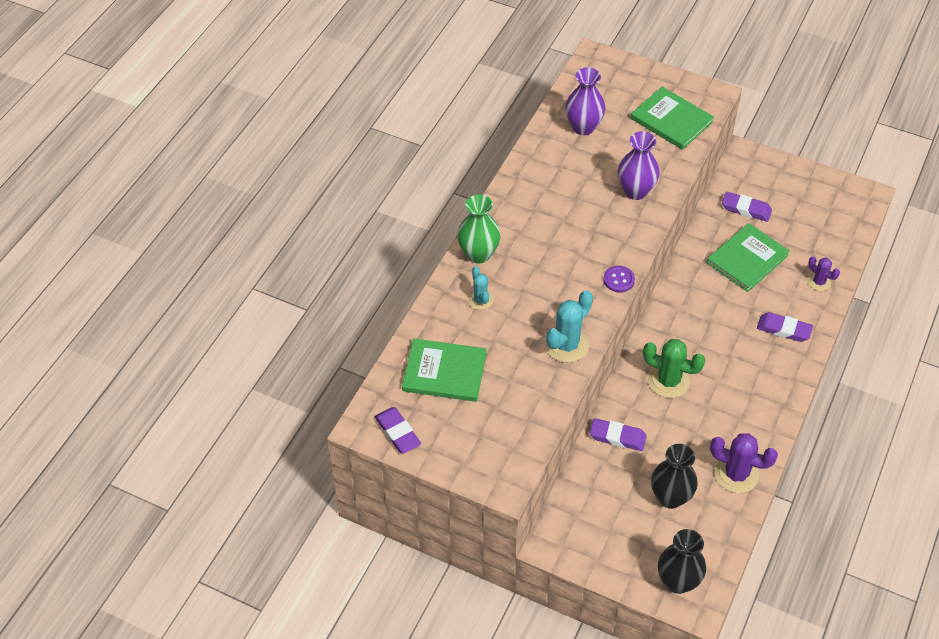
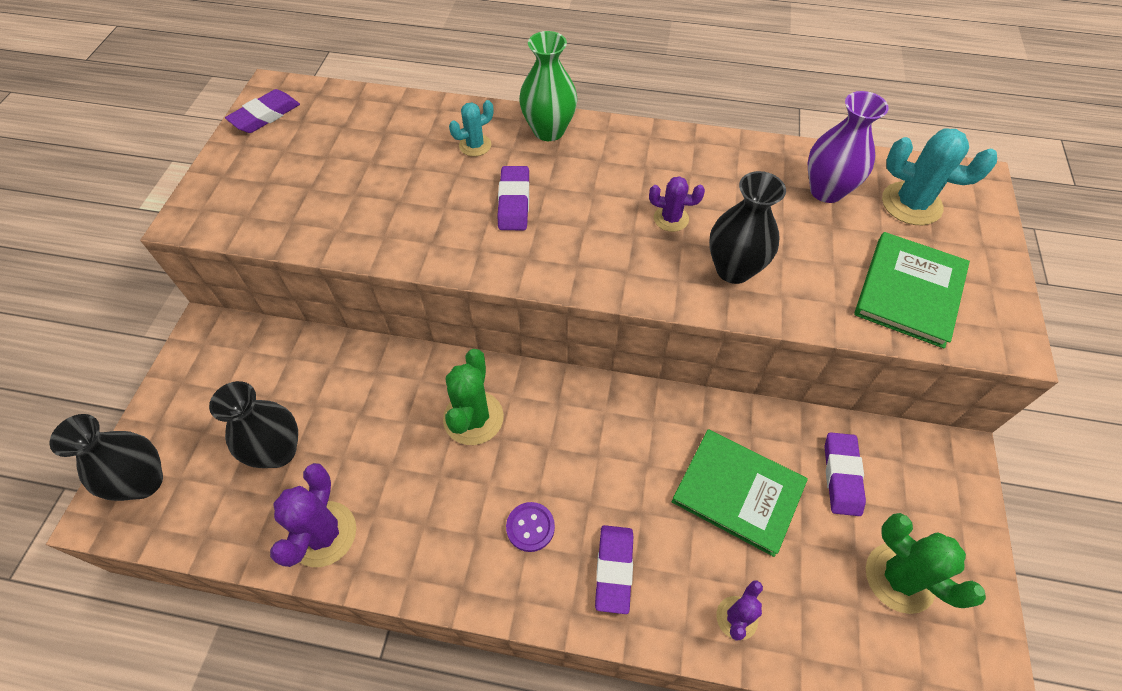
camera: 75 degrees right, 5 degrees up
green book [402,339,487,402] -> none
turquoise cactus [545,290,593,363] -> turquoise cactus moved to [882,128,997,225]
purple eraser [590,418,647,451] -> purple eraser moved to [498,166,529,230]
purple button [603,266,635,293] -> purple button moved to [506,502,555,552]
purple vase [618,131,660,200] -> black vase [709,171,786,284]
none -> purple cactus [649,176,705,232]
none -> green cactus [866,513,986,614]

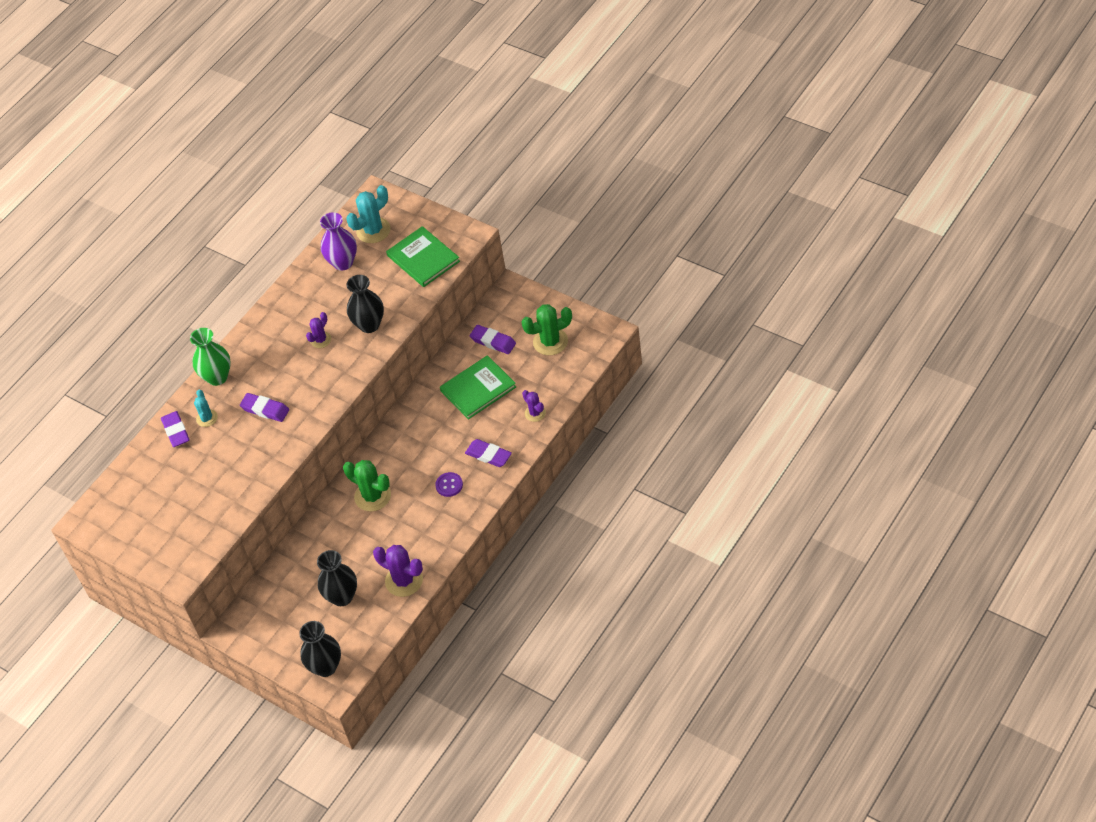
camera: 60 degrees left, 5 degrees down
purple eraser [225,89,300,133] -> purple eraser moved to [161,411,190,447]

